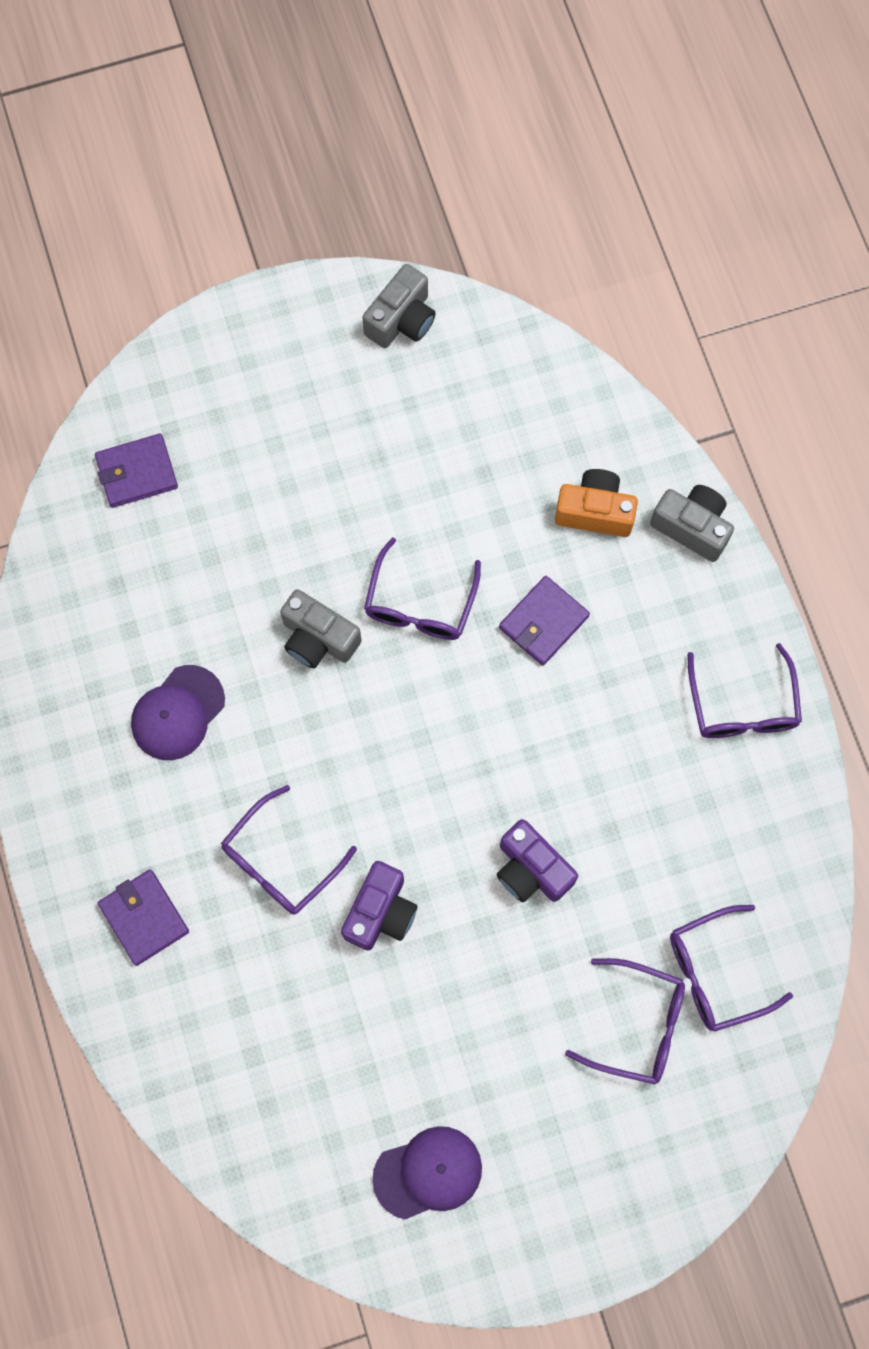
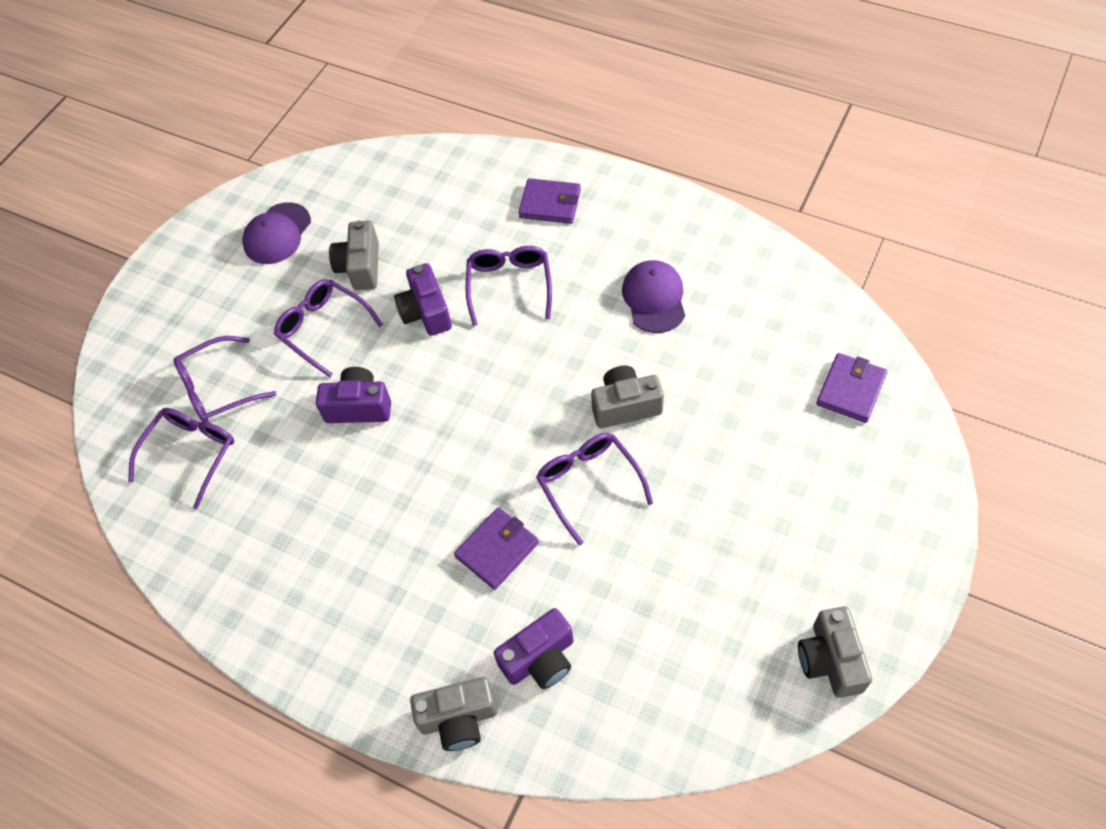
camera: 140 degrees right, 15 degrees down
purple wallet [499,576,590,666] -> purple wallet turned 45 degrees clockwise [454,507,539,590]
orange camera [555,469,638,537] -> purple camera [494,608,574,689]
purple glasses [687,643,802,738] -> purple glasses moved to [274,279,383,377]
none -> grey camera [329,220,379,290]

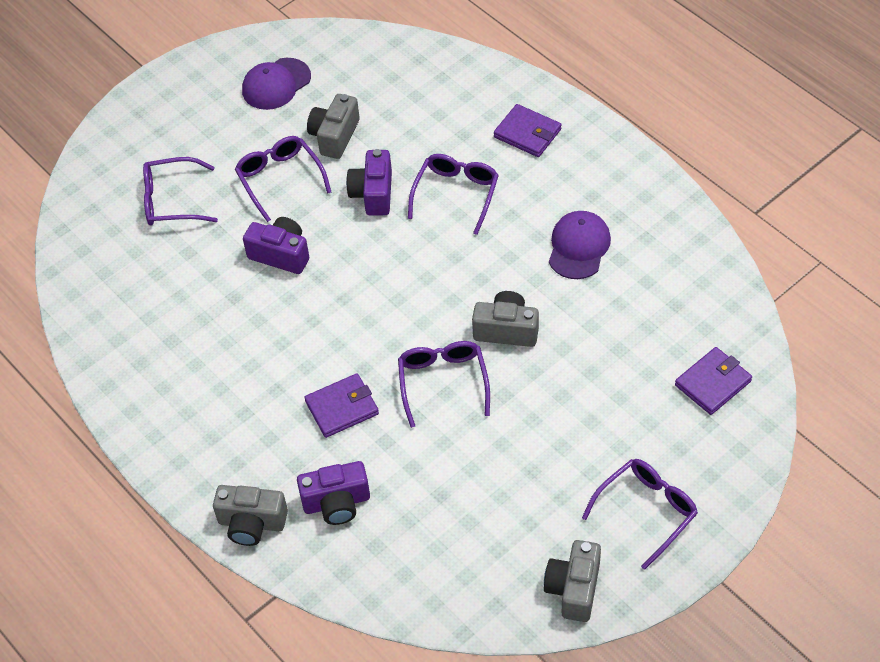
camera: 20 degrees right, 5 degrees down
purple glasses [128,408,234,509] -> purple glasses moved to [582,459,698,570]

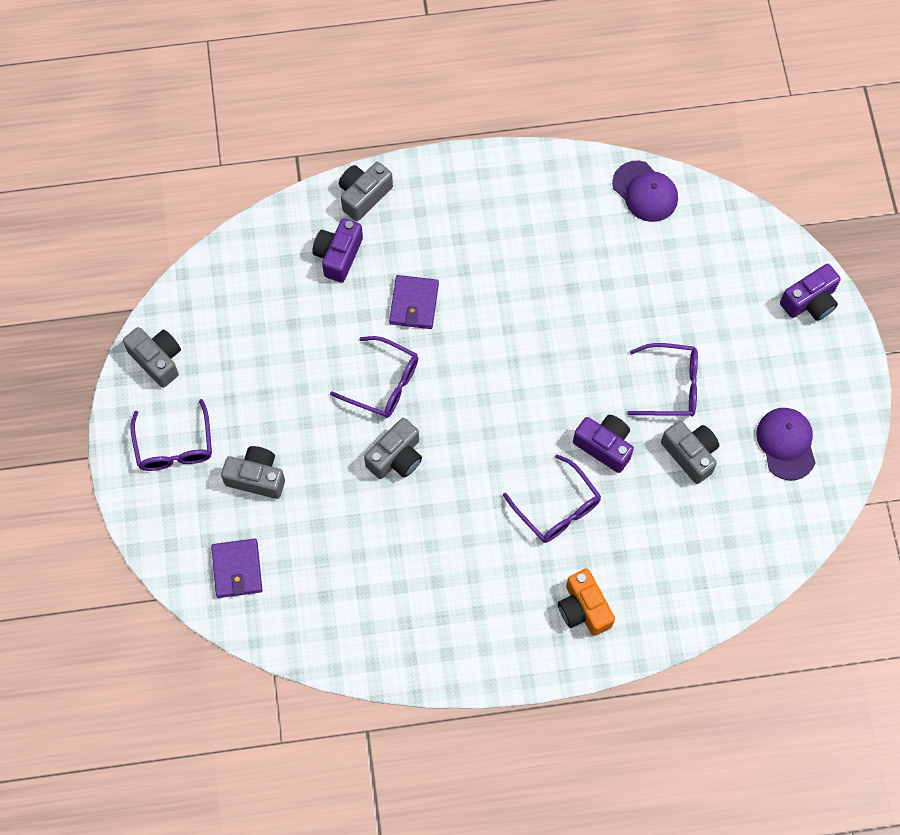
camera: 120 degrees right, 15 degrees up
purple glasses [143,157,218,226] -> none
purple camera [243,217,309,274] -> purple camera moved to [780,264,841,321]
purple wallet [494,104,562,157] -> orange camera [558,569,615,636]
purple cap [549,211,611,279] -> purple cap moved to [612,161,678,222]
none -> grey camera [221,446,285,499]

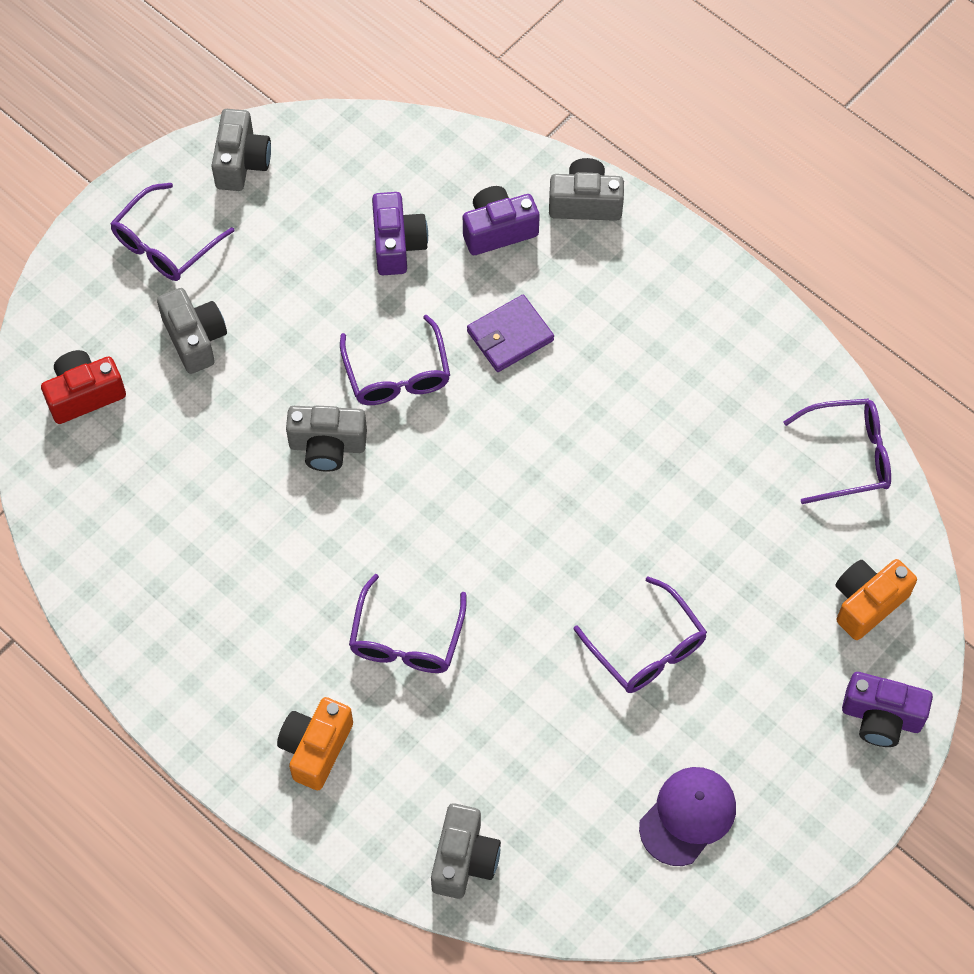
camera: 50 degrees right, 5 degrees down
purple wallet [211,539,262,598] -> red camera [41,350,126,424]
purple camera [573,415,634,473] -> purple camera moved to [372,192,428,275]
purple cap [612,161,678,222] -> purple glasses [783,399,891,504]
grey camera [661,421,719,484] -> grey camera moved to [431,803,501,899]
none -> orange camera [836,559,917,640]

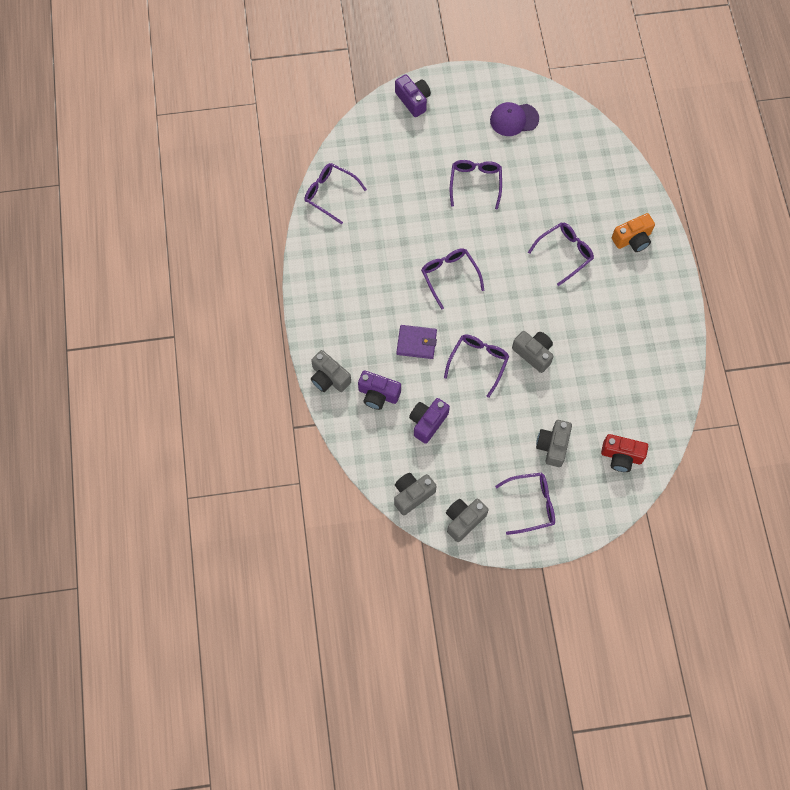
camera: 140 degrees left, 5 degrees up
grey camera [431,803,501,899] -> grey camera moved to [394,473,437,515]
orange camera [836,559,917,640] -> none
none -> purple glasses [421,248,484,309]

